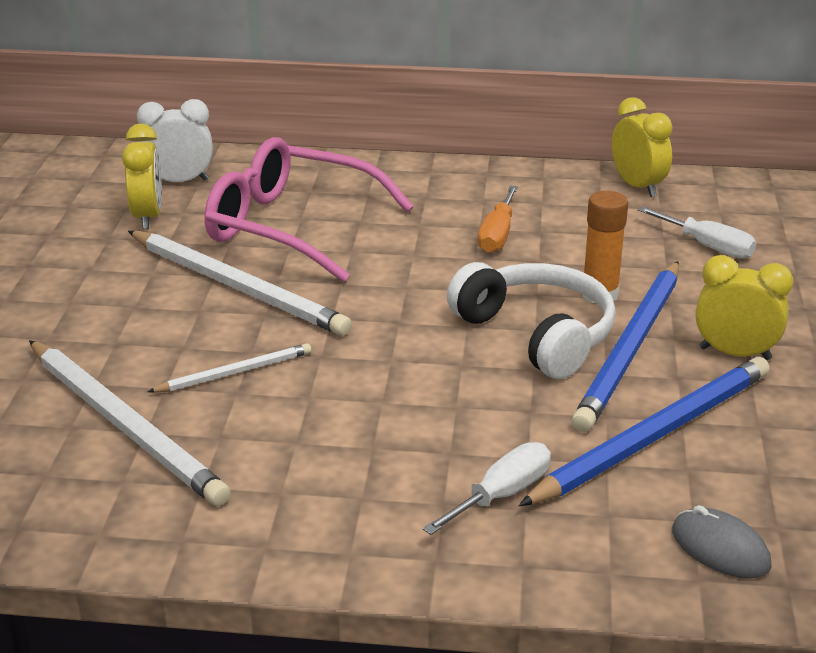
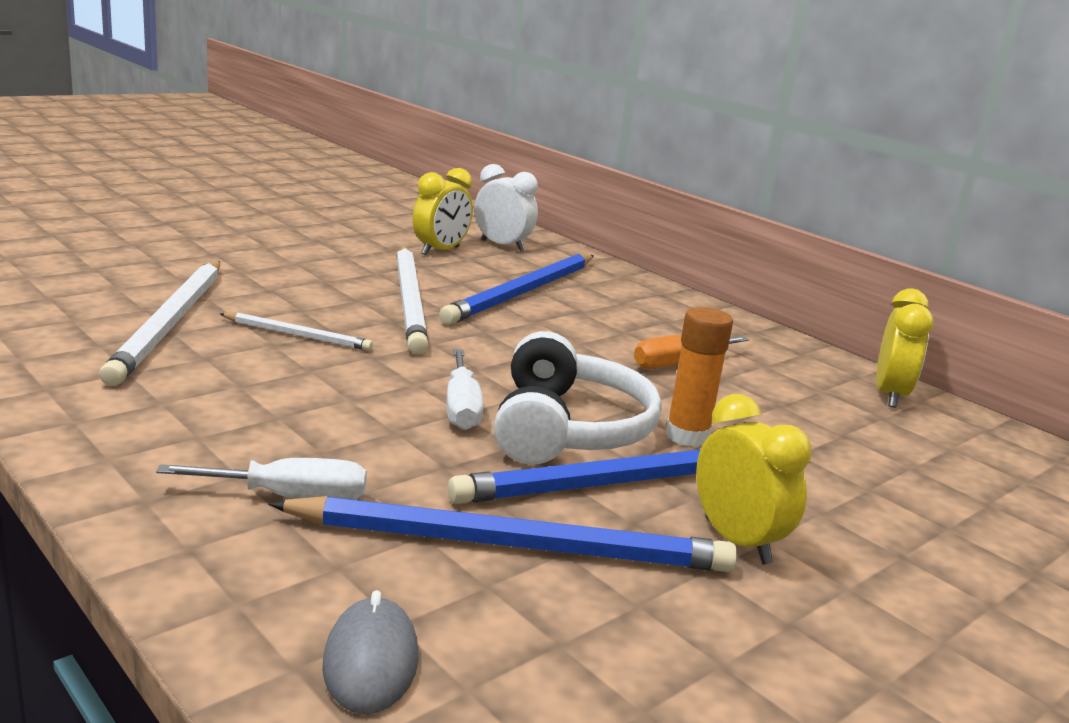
camera: 40 degrees right, 10 degrees down
pink glasses [204,137,413,282] -> blue pencil [439,254,594,325]
white screwdriver [637,206,757,259] -> white screwdriver moved to [447,349,484,430]

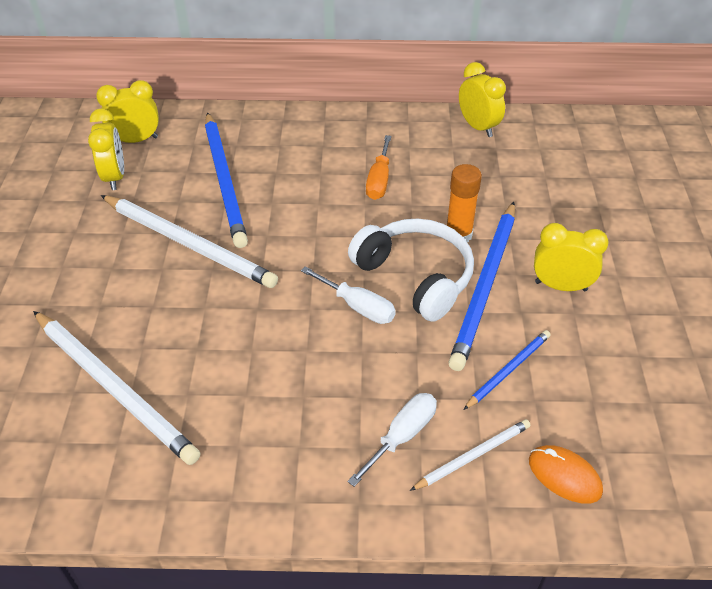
camera: 45 degrees left, 25 degrees up
white pencil [220,313,373,351] -> white pencil moved to [410,419,530,491]
blue pencil [268,496,737,572] -> blue pencil [463,330,551,410], size x0.51
grey mouse [322,590,418,714] -> orange mouse [529,445,603,504]
white clock [474,164,538,252] -> yellow clock [96,80,159,143]

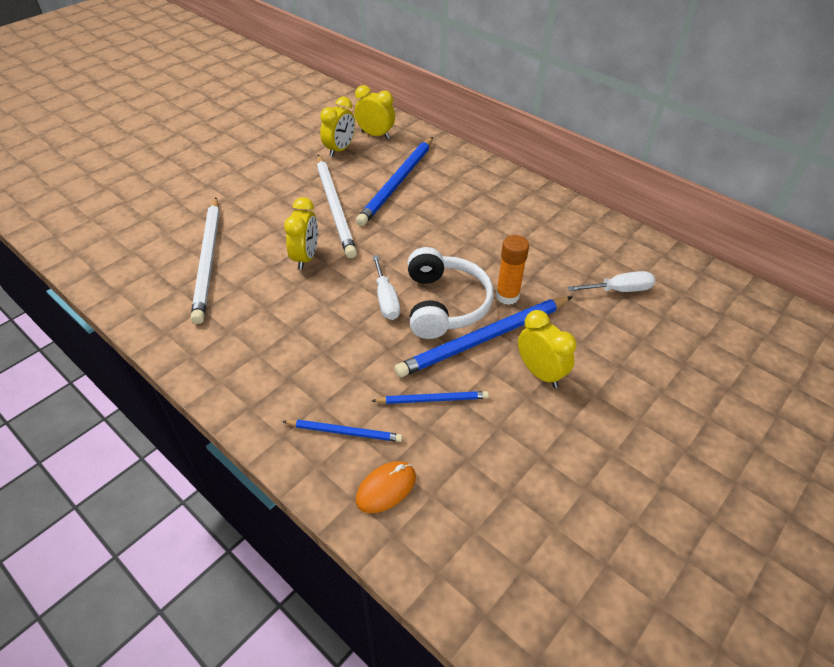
camera: 40 degrees right, 0 degrees up
white screwdriver [347,393,437,487] -> white screwdriver moved to [568,271,655,292]
orange screwdriver [366,135,391,200] -> none
white pencil [410,419,530,491] -> blue pencil [282,420,403,442]
yellow clock [459,62,506,137] -> yellow clock moved to [284,197,318,270]
orange mouse [529,445,603,504] -> orange mouse turned 60 degrees clockwise [356,461,416,513]

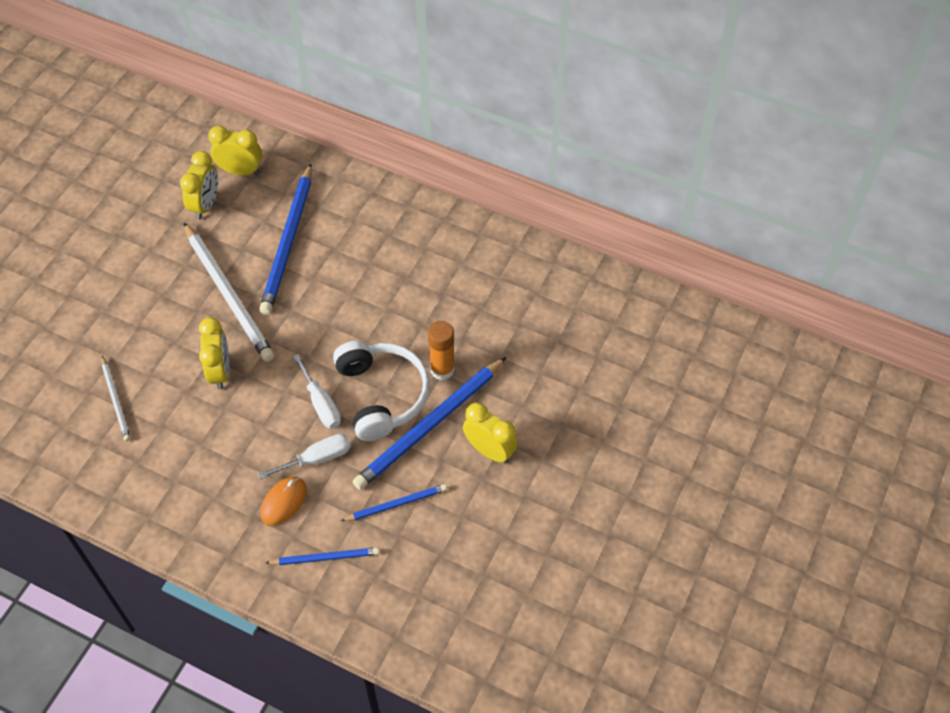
camera: 15 degrees left, 10 degrees up
white pencil [191,197,220,324] -> white pencil [102,356,131,442], size x0.51
orange mouse [356,461,416,513] -> orange mouse moved to [261,477,307,526]
white screwdriver [568,271,655,292] -> white screwdriver moved to [258,434,351,480]

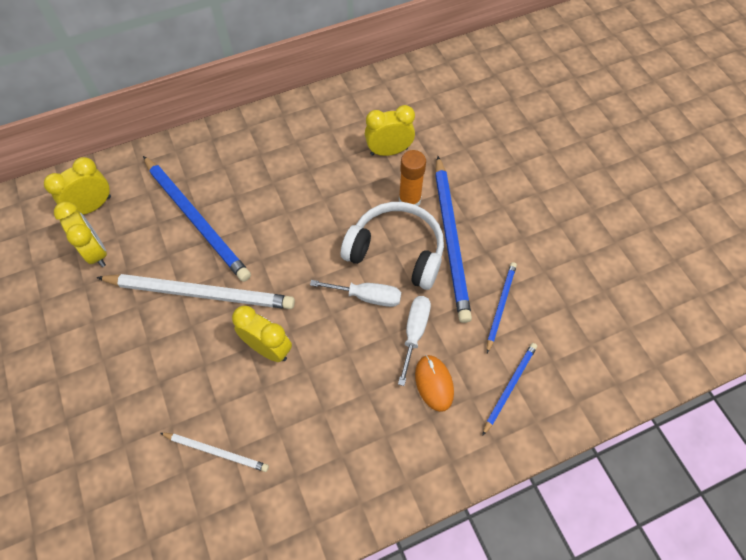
camera: 50 degrees left, 5 degrees up
yellow clock [463,402,518,464] -> yellow clock moved to [365,105,415,156]

